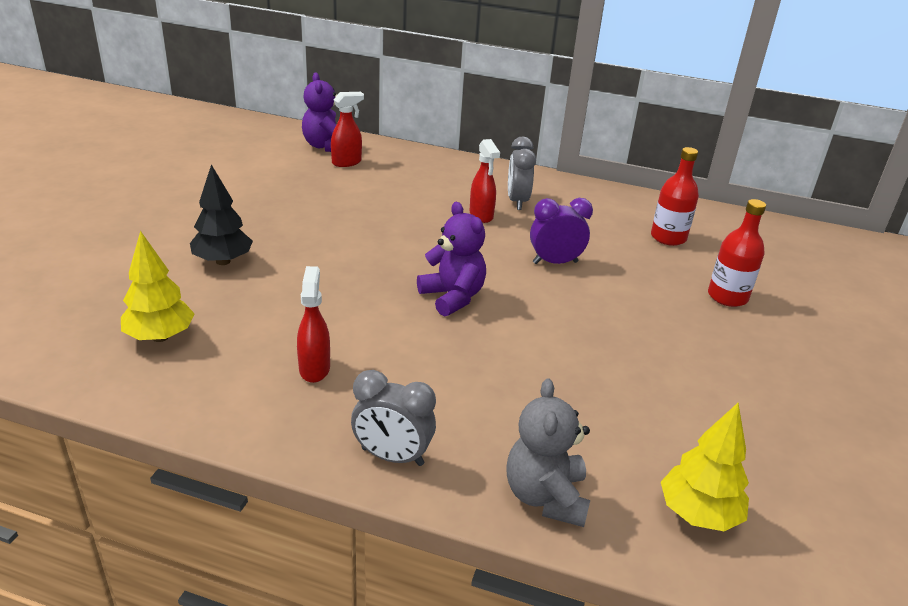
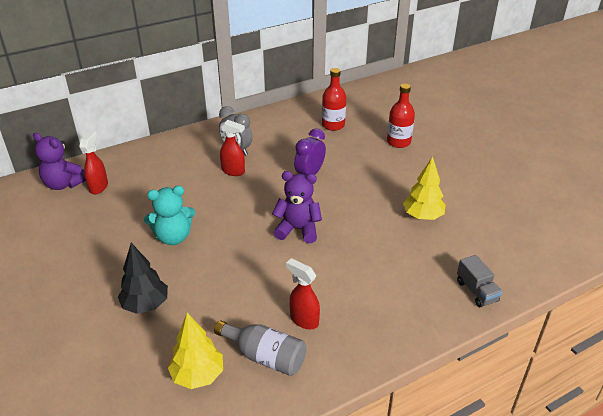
camera: 45 degrees left, 5 degrees up
grey clock [351,370,436,466] -> none
grey teddy bear [506,379,590,527] -> grey truck [457,255,503,307]
yellow tree [661,403,749,531] -> yellow tree moved to [403,157,446,220]
none -> turquoise teddy bear [144,186,195,245]
none -> grey bottle [214,320,306,376]

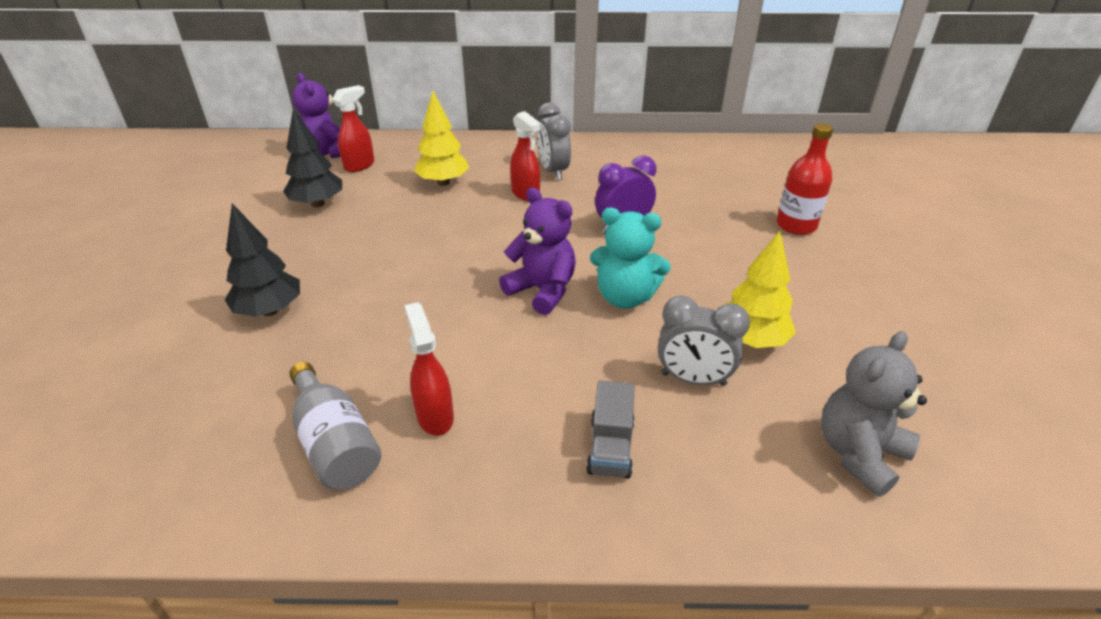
camera: 30 degrees right, 0 degrees up
turquoise teddy bear [144,186,195,245] -> turquoise teddy bear moved to [590,208,671,309]
yellow tree [168,313,223,389] -> yellow tree moved to [414,91,469,186]
red bottle [322,68,346,131] -> none
grey truck [457,255,503,307] -> grey truck moved to [586,380,635,479]
none -> black tree [283,109,342,208]
none -> grey clock [658,295,750,386]
none -> grey teddy bear [821,331,927,497]

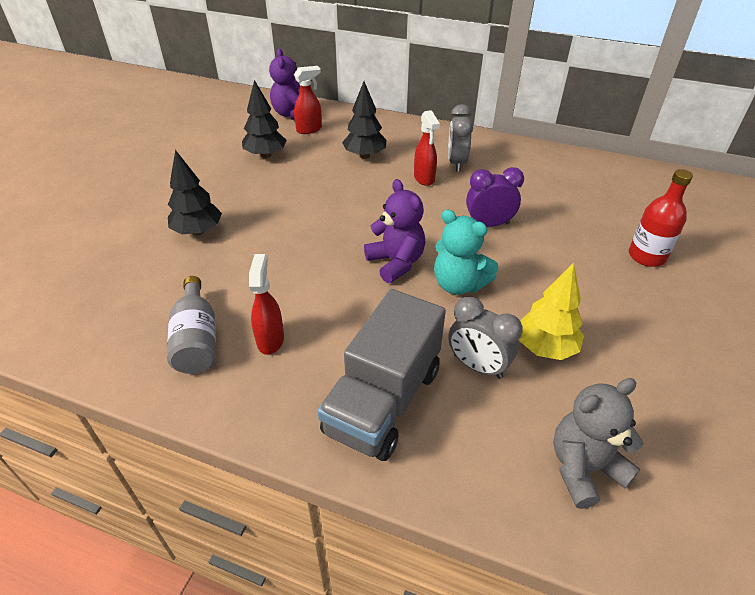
camera: 20 degrees right, 5 degrees up
yellow tree [414,91,469,186] -> black tree [342,81,386,159]
grey truck [586,380,635,479] -> grey truck [318,289,446,461], size x2.08

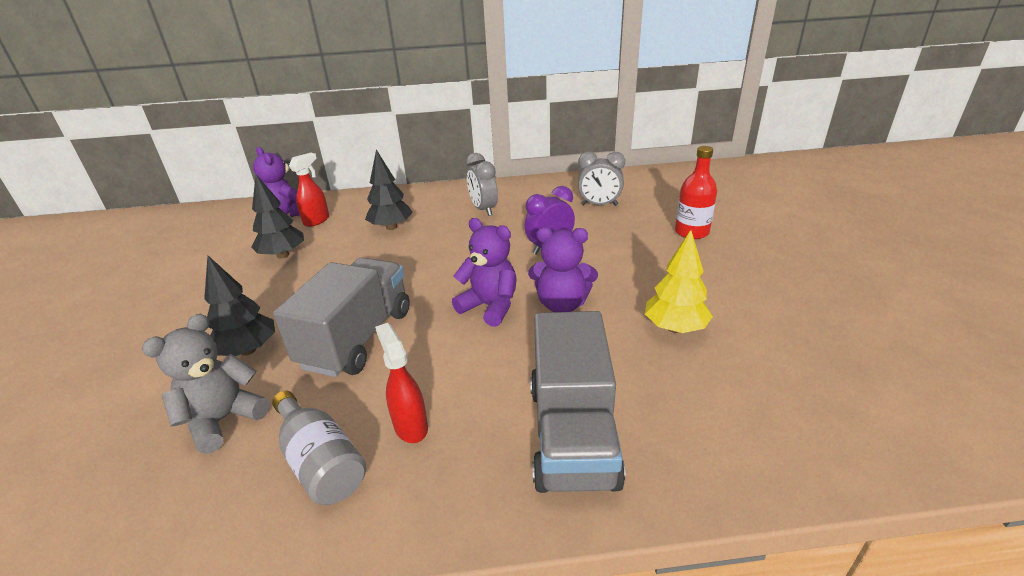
camera: 25 degrees left, 10 degrees down
red spray bottle [414,110,440,186] -> none
turquoise teddy bear [434,209,499,295] -> purple teddy bear [528,227,598,312]
grey clock [448,297,523,379] -> grey clock moved to [578,152,625,206]
grey teddy bear [553,378,643,509] -> grey teddy bear moved to [142,314,270,454]
none -> grey truck [273,257,410,377]

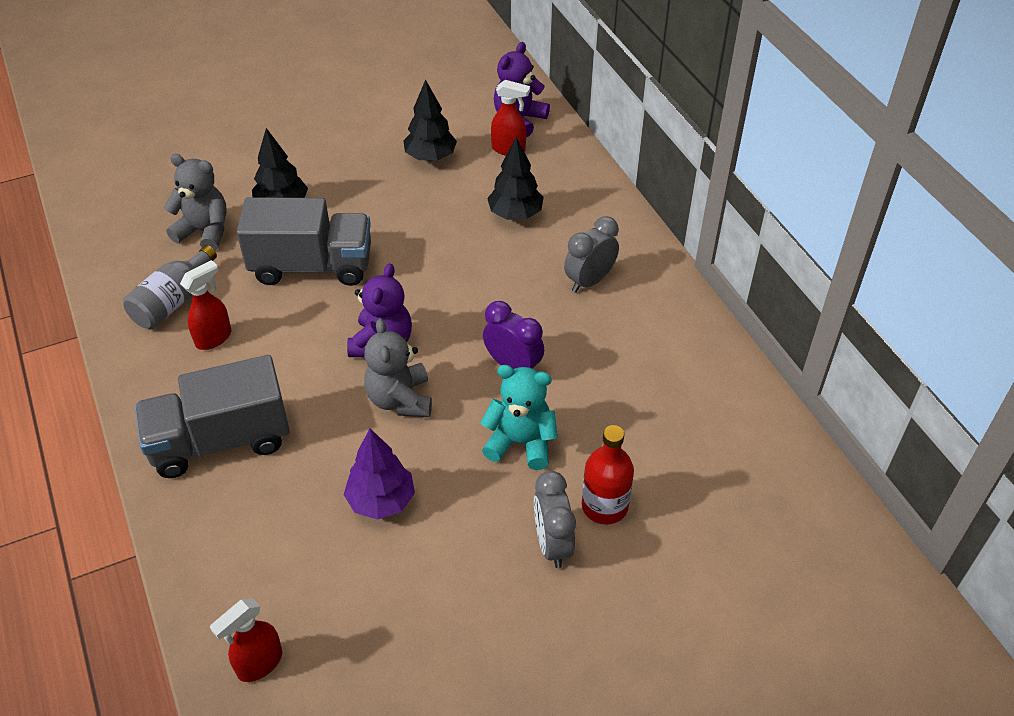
camera: 70 degrees right, 15 degrees up
purple teddy bear [528,227,598,312] -> grey teddy bear [364,318,432,417]
grey clock [578,152,625,206] -> grey clock moved to [534,471,576,568]
yellow tree [645,230,713,333] -> purple tree [344,428,415,520]
none -> red spray bottle [210,598,282,682]
none -> turquoise teddy bear [481,365,558,470]

